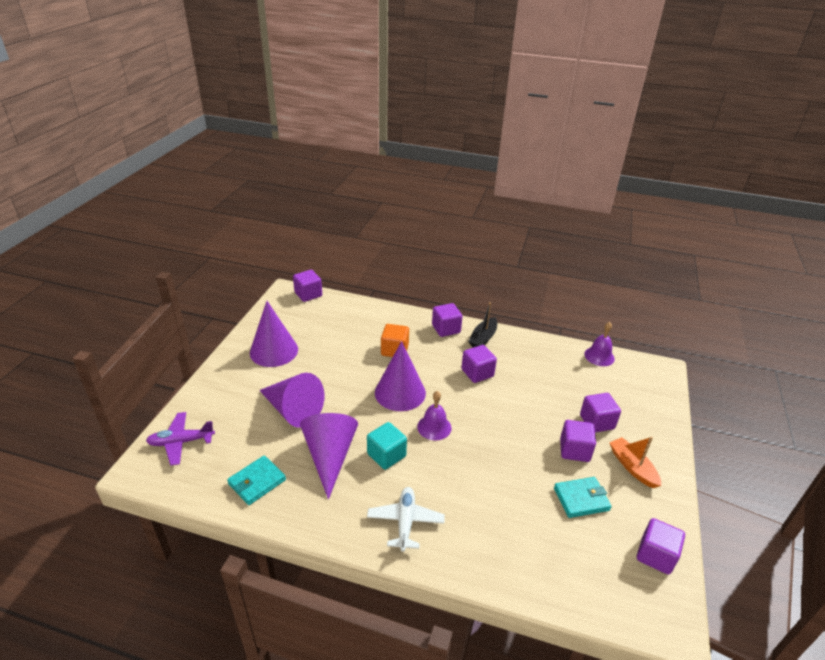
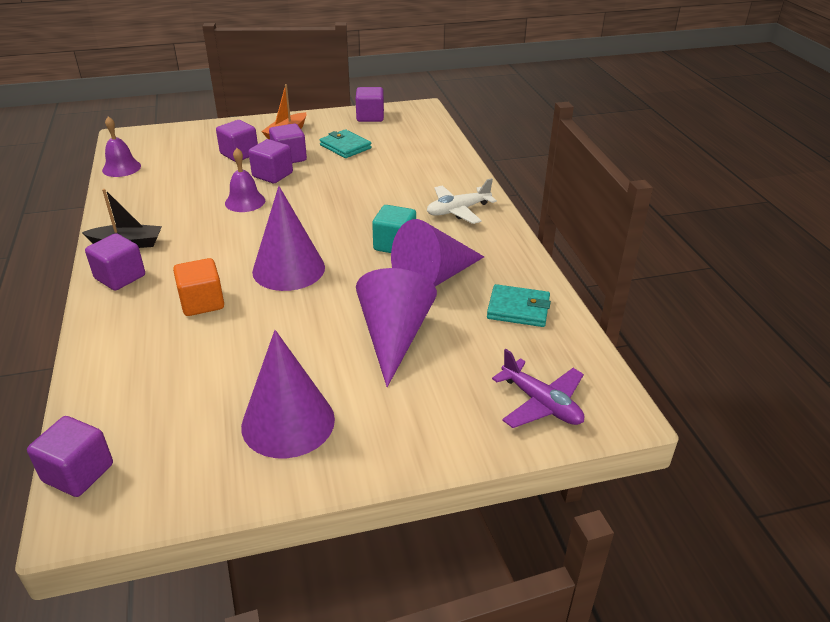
camera: 120 degrees left, 0 degrees up
purple bell [417,391,452,440] -> purple bell moved to [225,148,265,212]
purple cube [461,345,497,383] -> purple cube moved to [249,139,293,183]

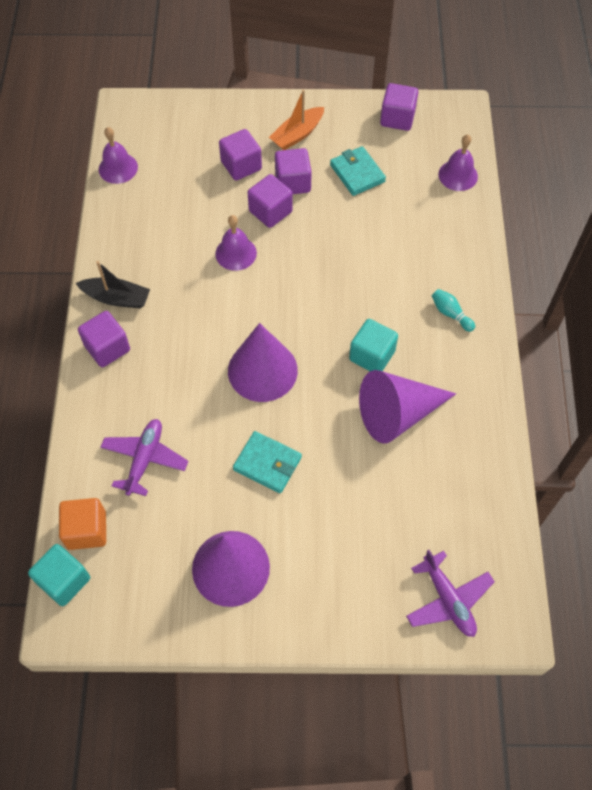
camera: 15 degrees right, 25 degrees up
purple cube [27,416,113,497] -> turquoise cube [28,544,90,606]
orange cube [173,258,224,316] -> orange cube moved to [59,498,106,550]
purple cone [356,268,437,387] -> none
white plane [427,178,497,224] -> turquoise bowling pin [432,289,475,332]
turquoise wallet [487,284,551,327] -> turquoise wallet moved to [233,431,302,493]
none -> purple plane [100,419,188,496]
none -> purple bell [438,135,478,191]

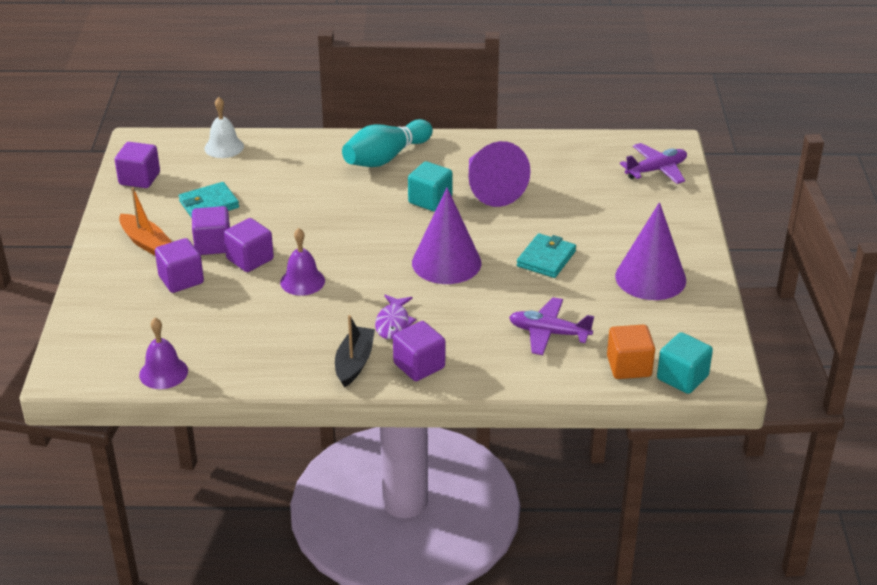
camera: 90 degrees left, 25 degrees down
turquoise bowling pin [432,289,475,332] -> turquoise bowling pin [342,119,433,167], size x2.17
purple bell [438,135,478,191] -> white bell [204,97,244,158]
none -> purple fish [375,295,416,339]

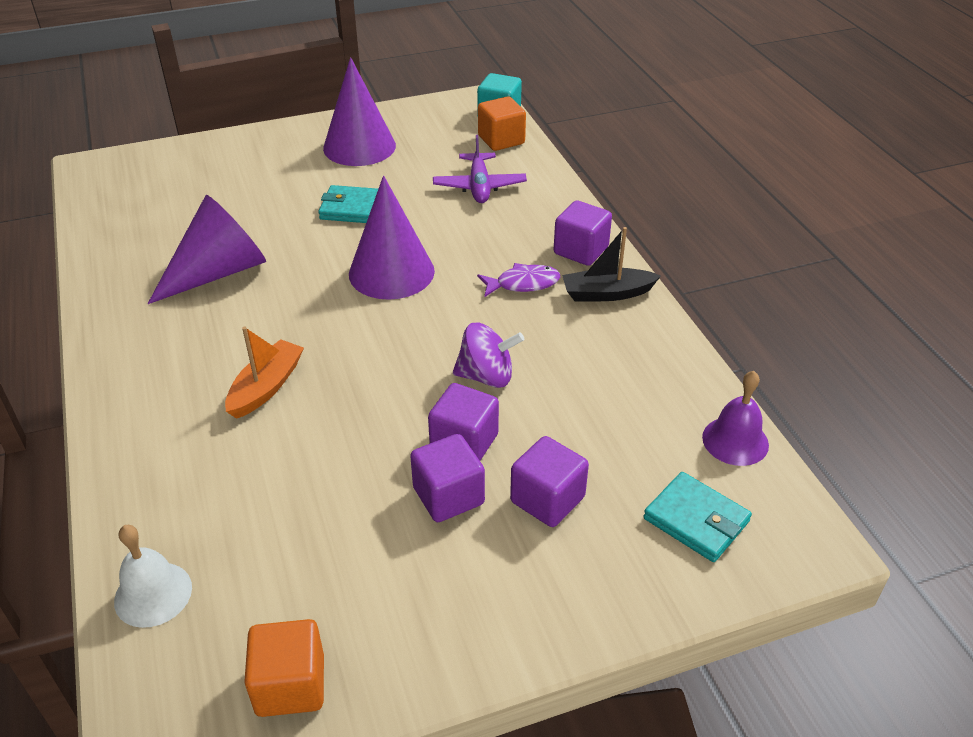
camera: 110 degrees left, 5 degrees up
purple cube [115,142,160,188] -> orange cube [244,619,324,717]
orange boat [119,187,172,256] -> orange boat moved to [225,327,304,419]
turquoise wallet [179,182,239,218] -> turquoise wallet moved to [643,472,752,562]
purple bell [280,228,325,296] -> purple spinning top [453,323,524,388]
turquoise bowling pin [342,119,433,167] -> none
turquoise cube [408,161,453,212] -> none
purple plane [620,143,687,184] -> none

